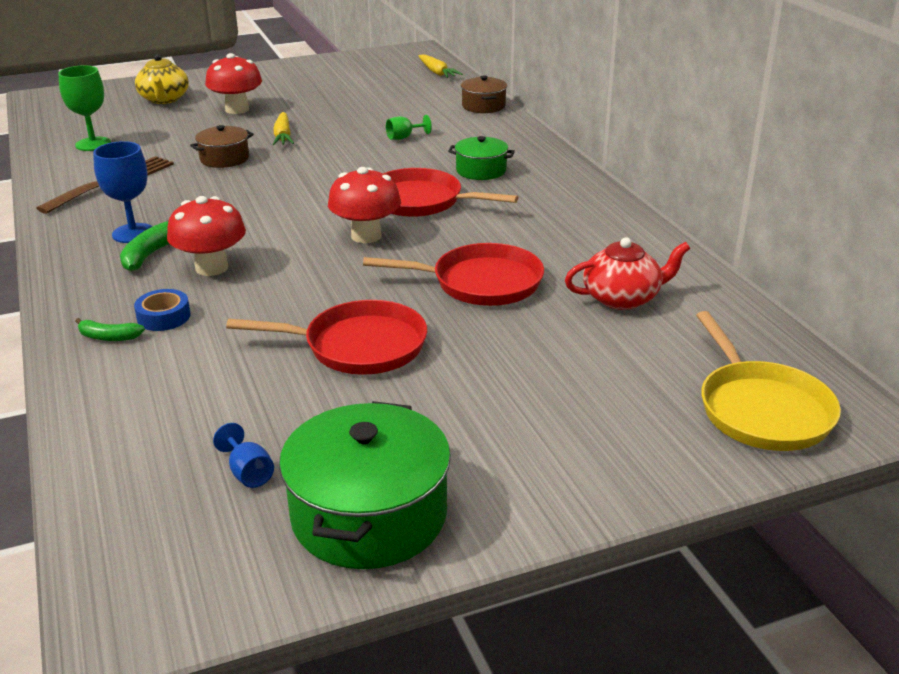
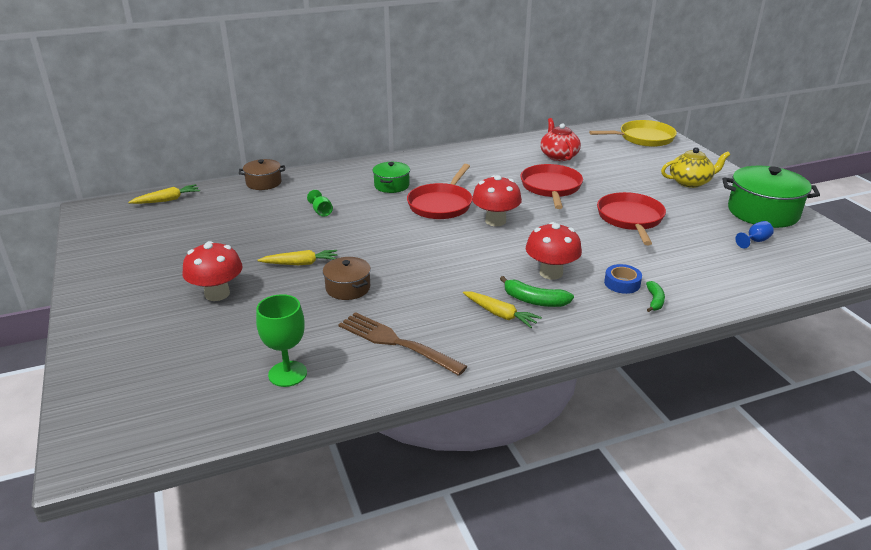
camera: 90 degrees left, 0 degrees up
blue goblet [93,141,153,243] -> yellow carrot [463,292,542,328]
yellow teapot [135,54,189,104] -> yellow teapot moved to [661,147,730,188]

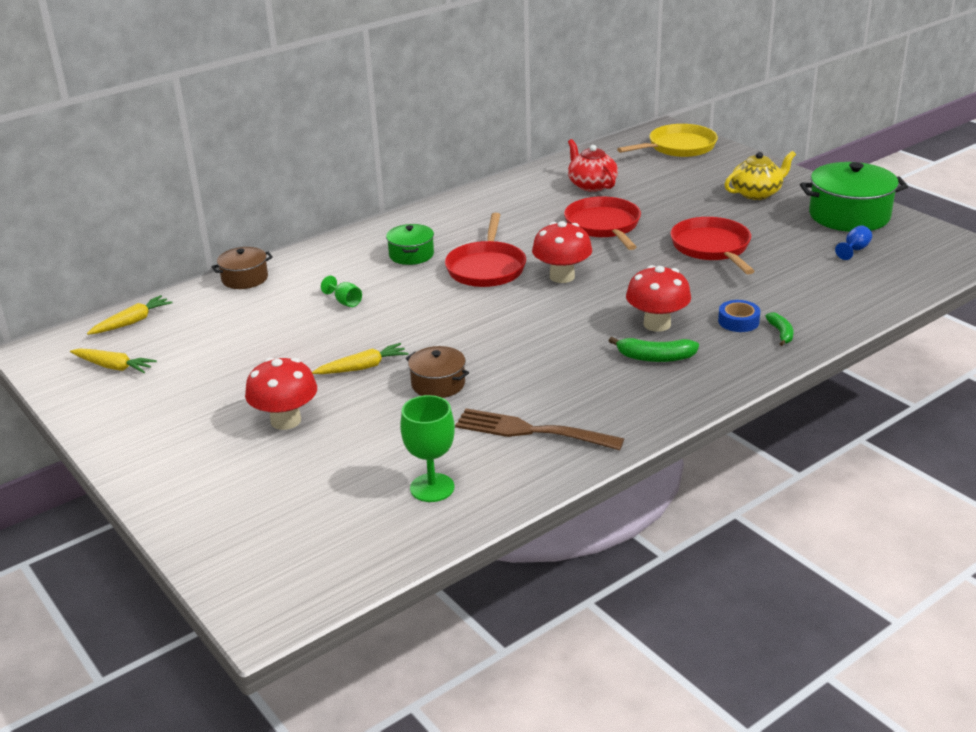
camera: 15 degrees left, 0 degrees up
yellow carrot [463,292,542,328] -> yellow carrot moved to [70,348,157,373]

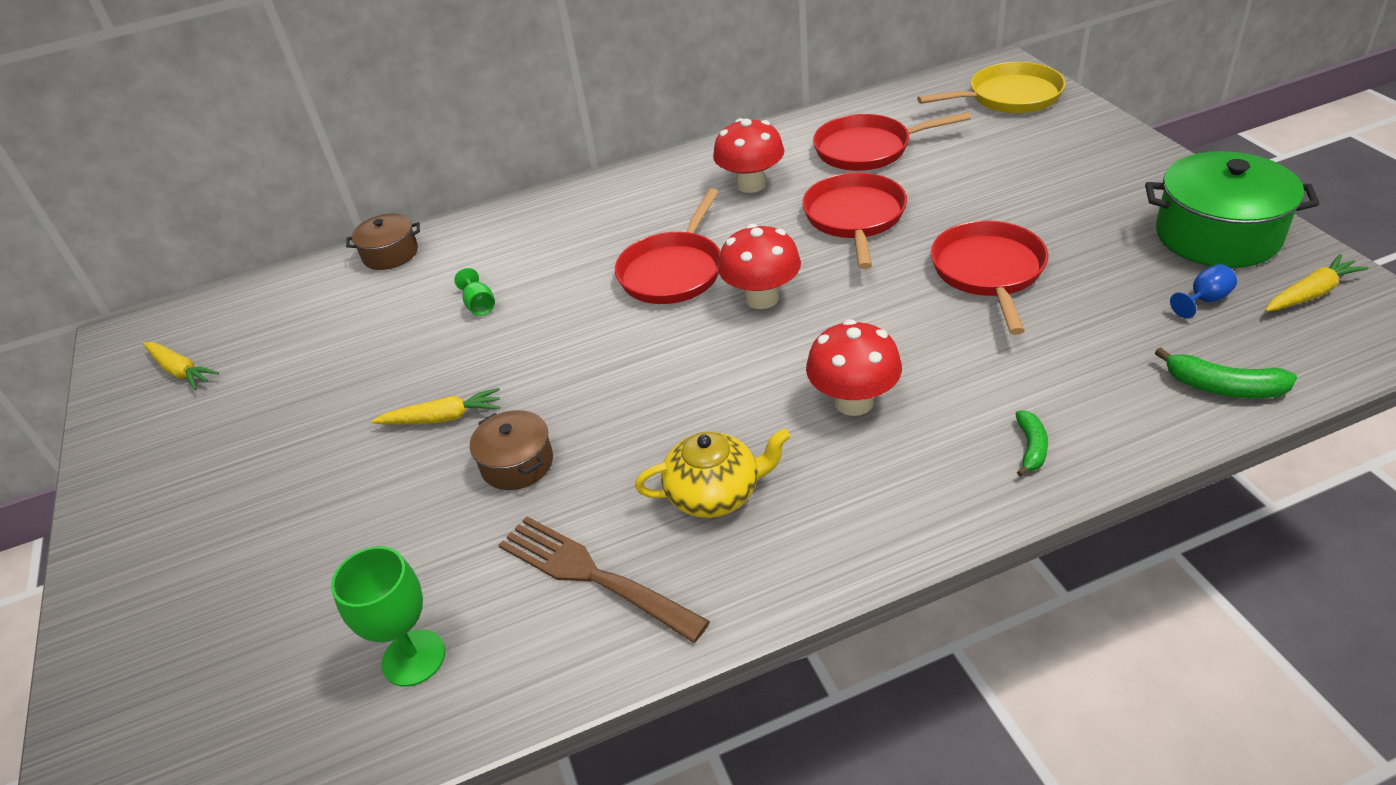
camera: 20 degrees right, 10 degrees up
yellow carrot [87,295,173,335] -> yellow carrot moved to [1265,254,1368,312]
red mushroom [245,357,317,430] -> red mushroom moved to [713,118,784,193]
green pot [386,224,434,265] -> none
red teapot [568,139,618,192] -> red pan [813,112,971,171]
green banana [609,337,699,362] -> green banana moved to [1155,347,1297,398]
blue tape [718,300,760,332] -> none
yellow teapot [724,151,796,200] -> yellow teapot moved to [635,428,791,518]

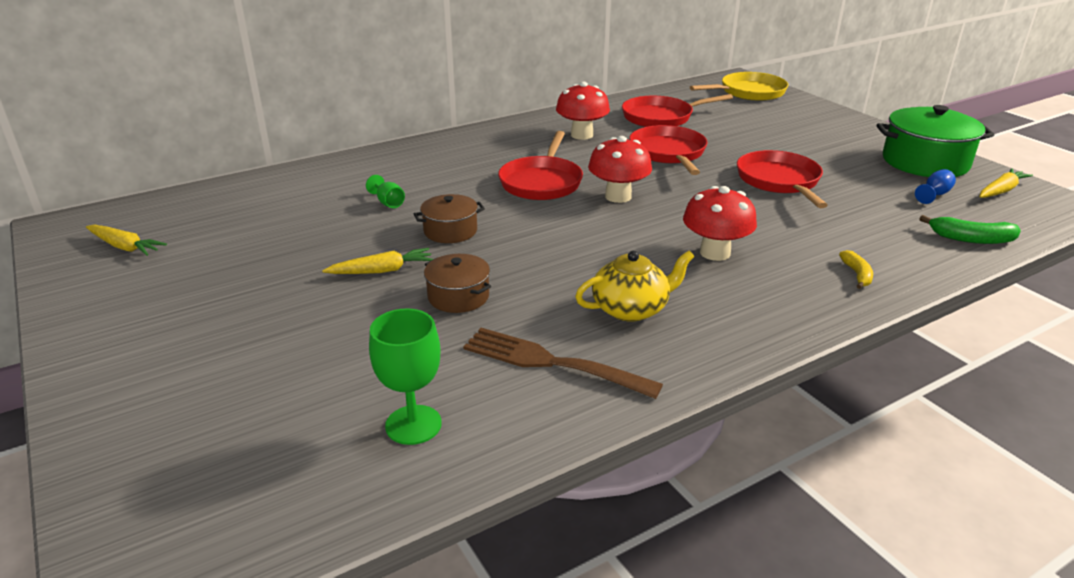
camera: 15 degrees left, 10 degrees down
brown pot [346,213,420,270] -> brown pot moved to [414,194,485,243]
green banana [1016,410,1048,477] -> yellow banana [839,250,873,289]

